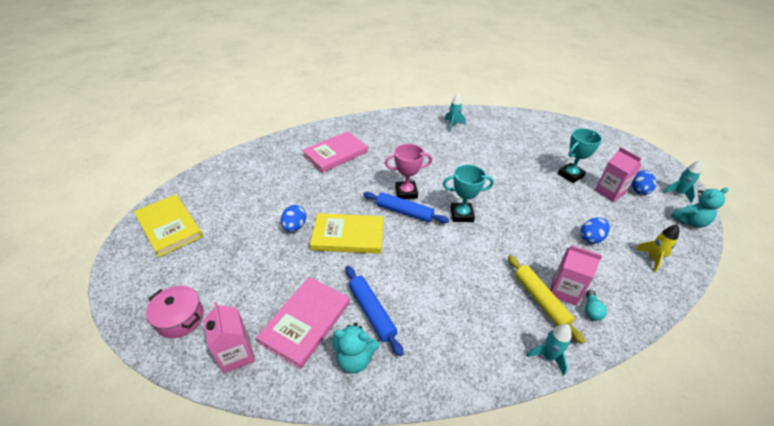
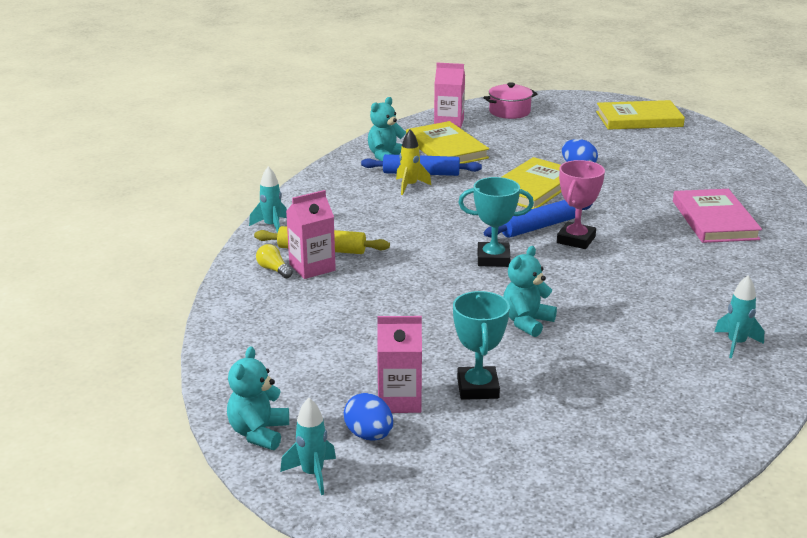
camera: 125 degrees right, 15 degrees down
pink book [256,277,350,369] -> yellow book [406,121,489,164]
turquoise trophy [443,164,494,222] -> turquoise trophy turned 60 degrees clockwise [458,177,534,267]
blue egg [580,218,610,244] -> none
turquoise light bulb [585,289,607,321] -> yellow light bulb [256,244,293,279]
yellow rocket [635,224,679,273] -> yellow rocket moved to [396,129,431,195]
none -> turquoise teddy bear [503,246,557,337]

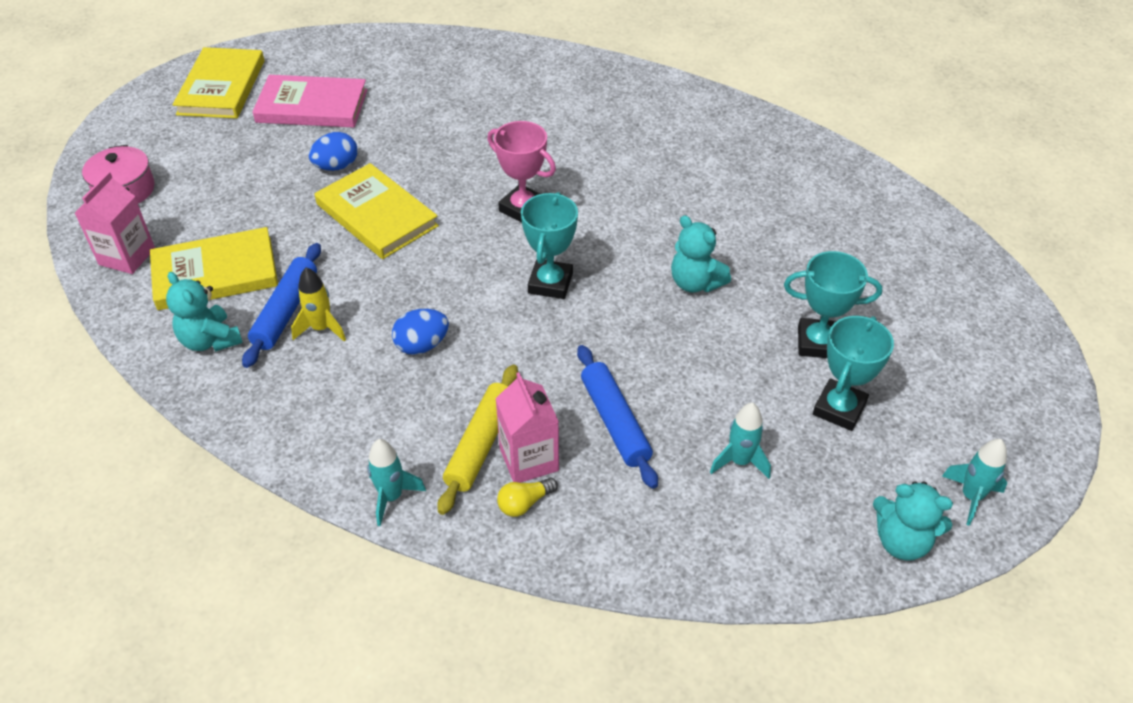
camera: 80 degrees left, 20 degrees up
blue egg [344,393,393,441] -> blue egg moved to [392,309,449,355]
pink carton [377,316,422,413] -> turquoise trophy [813,316,894,431]
blue rolling pin [484,200,593,238] -> blue rolling pin moved to [577,345,658,489]
pink book [673,189,762,243] -> pink book moved to [252,75,367,127]
turquoise rocket [714,275,764,358] -> turquoise rocket moved to [710,402,771,479]

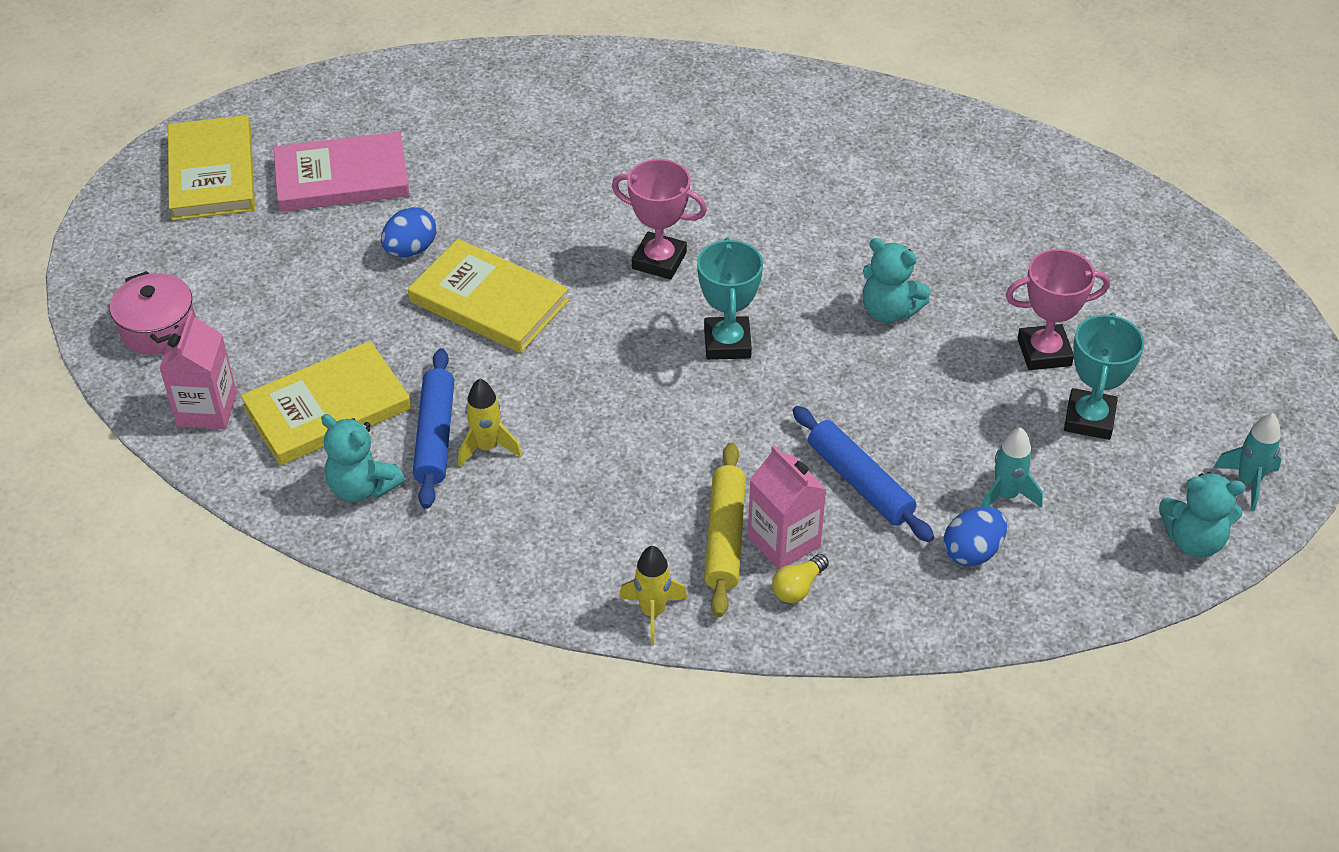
camera: 15 degrees left, 0 degrees up
turquoise rocket [367,439,426,526] -> yellow rocket [619,546,687,645]
blue egg [392,309,449,355] -> blue egg moved to [944,506,1007,567]
turquoise trophy [784,251,882,358] -> pink trophy [1006,249,1110,370]

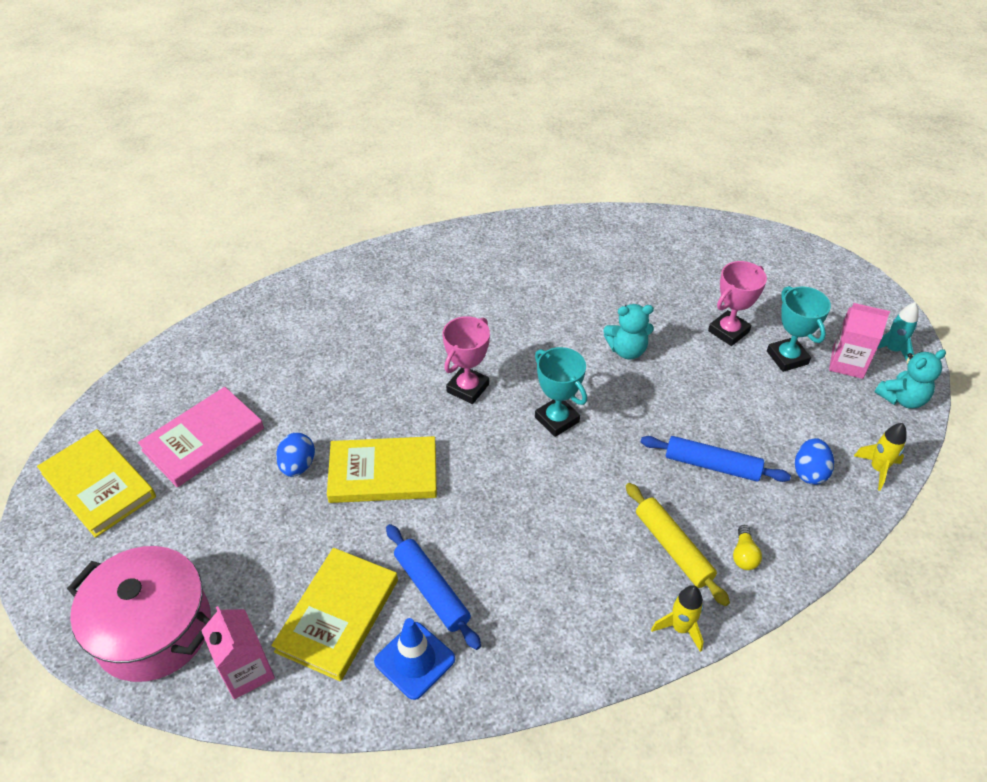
camera: 35 degrees left, 0 degrees up
pink pot [110,271,196,355] -> pink pot [67,546,211,682], size x1.74
turquoise teddy bear [321,414,405,502] -> blue traffic cone [374,618,455,700]
yellow rocket [458,378,522,467] -> yellow rocket moved to [854,423,907,491]
pink trophy [612,159,707,280] -> pink trophy turned 45 degrees counterclockwise [443,316,490,404]
pink carton [748,445,827,570] -> pink carton moved to [829,303,890,379]
turquoise rocket [981,427,1043,508] -> none

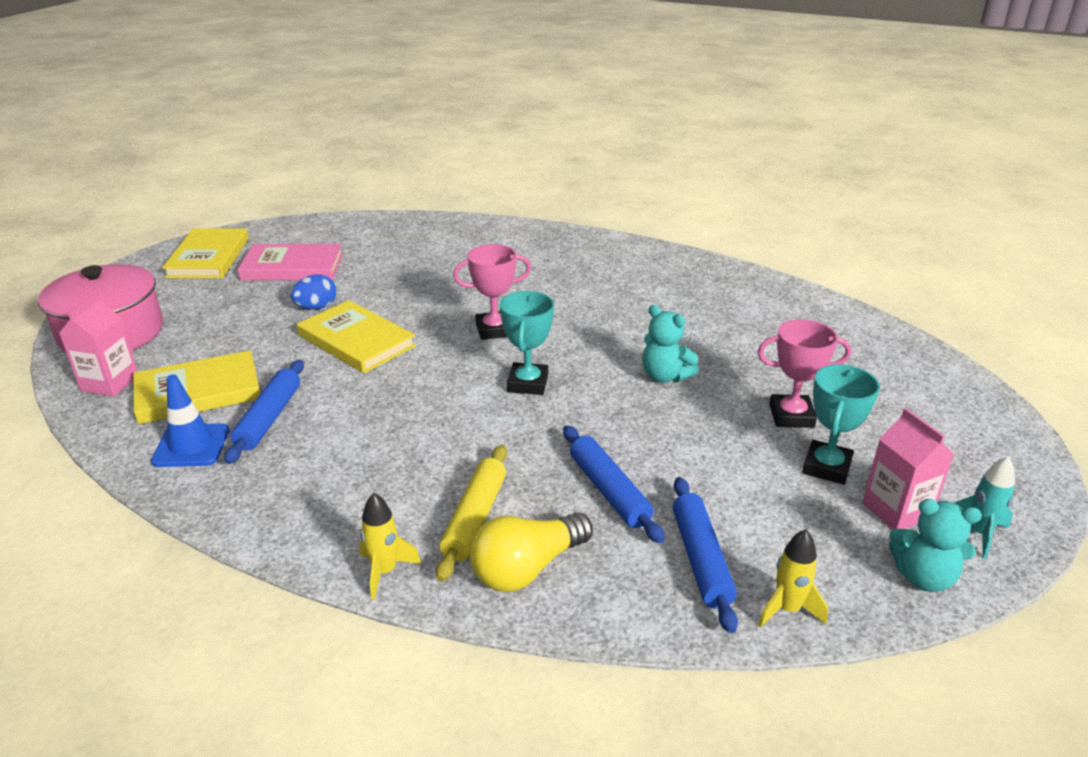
camera: 45 degrees right, 15 degrees down
yellow light bulb [733,525,762,570] -> yellow light bulb [470,512,593,592], size x2.00
blue egg [795,438,834,485] -> blue rolling pin [673,477,738,633]

